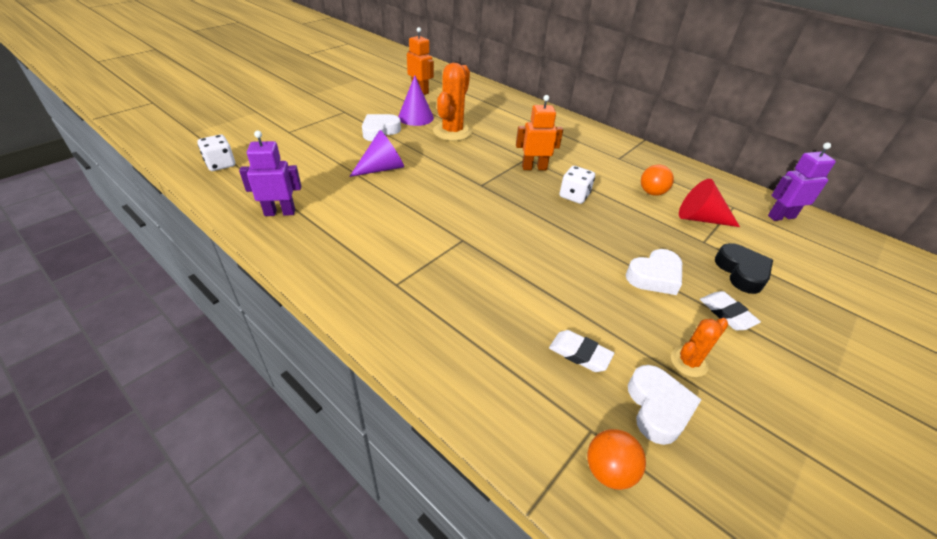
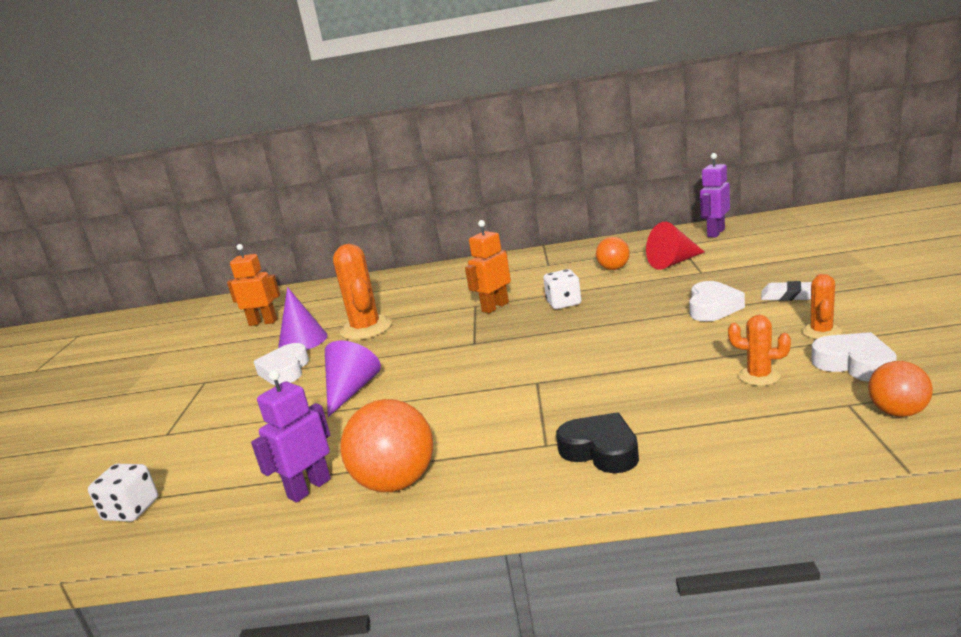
camera: 35 degrees left, 20 degrees down
white eraser [549,330,614,372] -> orange cactus [728,315,791,386]
black heart [715,243,773,294] -> black heart moved to [556,413,639,473]
none -> orange ball [340,399,433,492]

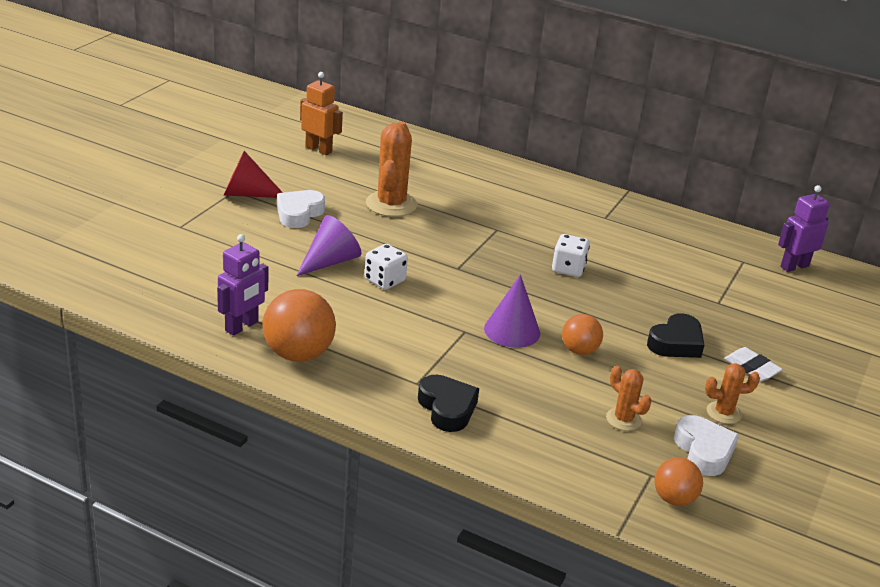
camera: 20 degrees right, 10 degrees up
white dice [88,464,158,522] -> white dice moved to [365,244,408,290]
purple robot [251,370,331,503] -> purple robot turned 150 degrees clockwise [217,234,268,336]
purple cone [278,287,328,350] -> purple cone moved to [484,274,540,348]
orange robot [465,220,511,313] -> none
orange ball [596,237,630,270] -> orange ball moved to [562,314,603,355]
red cone [646,222,704,270] -> red cone moved to [223,151,283,198]
white heart [689,281,745,322] -> black heart [647,313,704,358]
orange cactus [802,274,842,339] -> orange cactus turned 45 degrees clockwise [705,363,760,424]

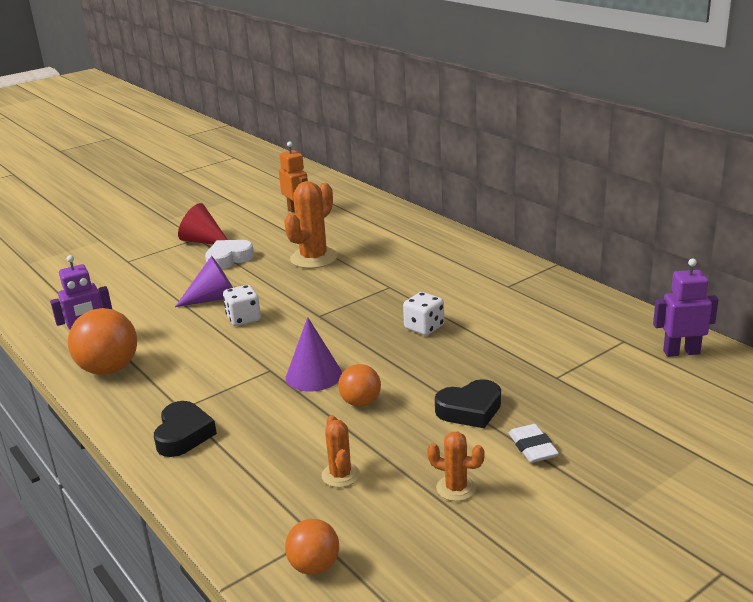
camera: 30 degrees right, 5 degrees down
white heart [674,415,739,476] -> none

